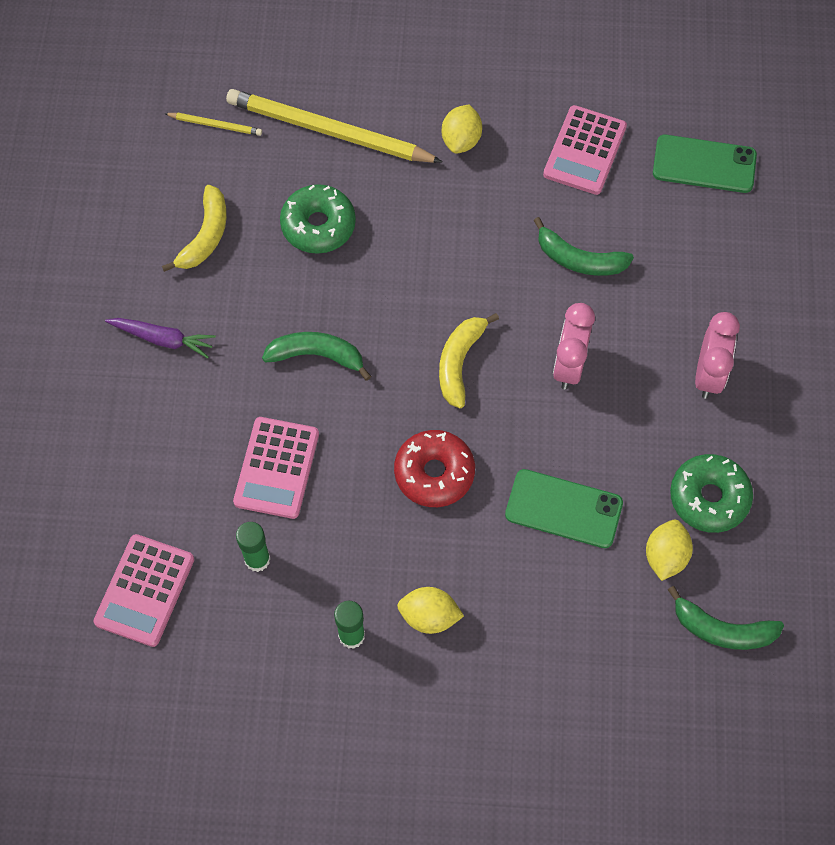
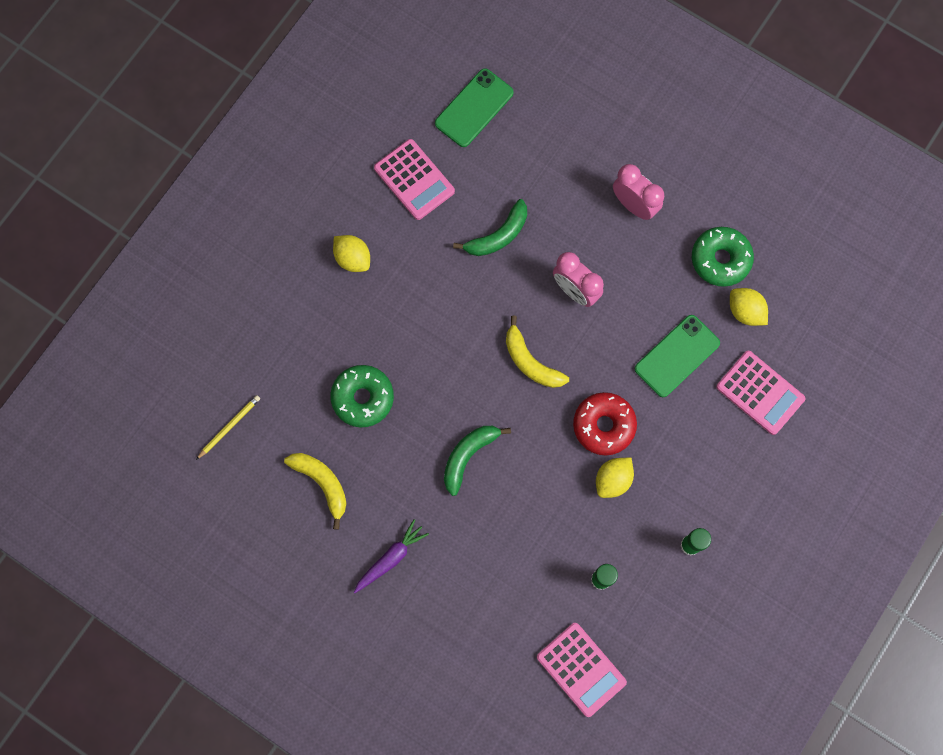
camera: 60 degrees left, 10 degrees up
yellow pencil [226,89,443,163] -> none
pink calculator [233,417,319,519] -> pink calculator moved to [716,351,805,435]
yellow lemon [397,587,464,634] -> yellow lemon moved to [596,458,634,498]
green banana [668,586,784,650] -> none

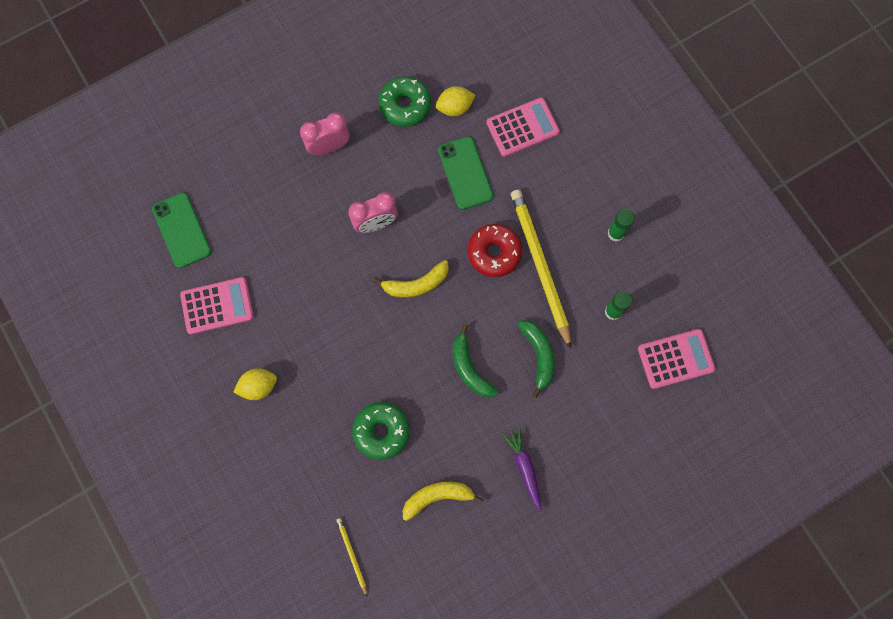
camera: 65 degrees left, 0 degrees up
green banana [453,199,527,256] -> green banana moved to [518,320,555,398]
yellow lemon [596,458,634,498] -> yellow pencil [511,190,571,349]

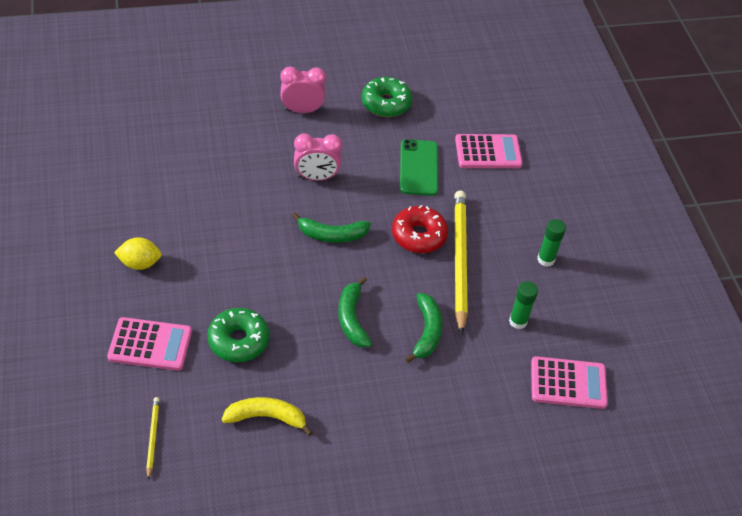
camera: 15 degrees right, 25 degrees down
green phone [152,192,211,268] -> none
pink calculator [180,277,254,335] -> pink calculator moved to [107,317,192,371]
yellow banana [373,260,449,298] -> green banana [292,212,371,243]
yellow lemon [436,86,476,116] -> none
purple carrot [502,428,542,511] -> none

